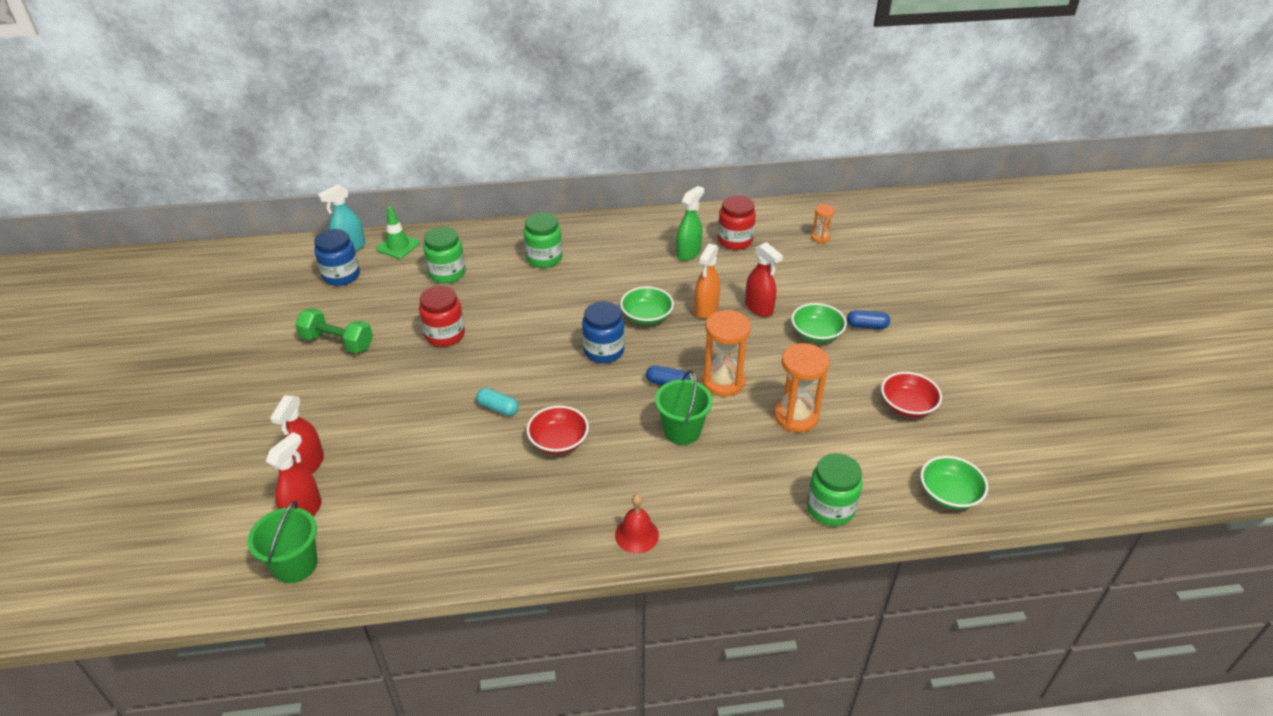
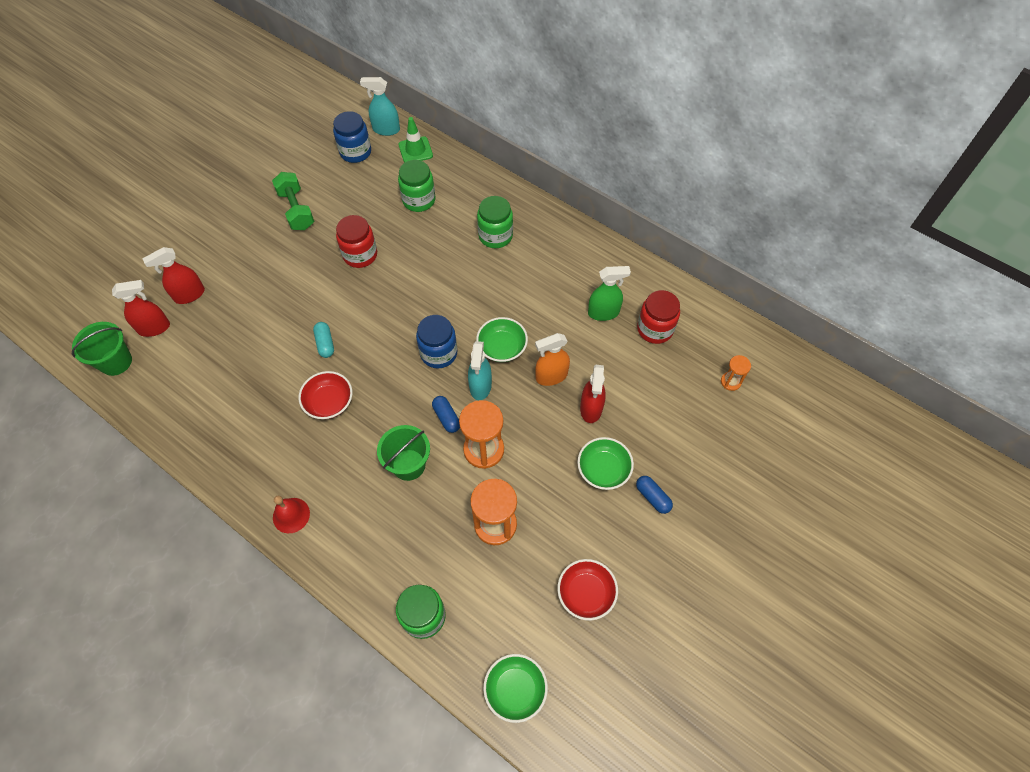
camera: 45 degrees right, 20 degrees up
none -> turquoise spray bottle [468,341,492,400]

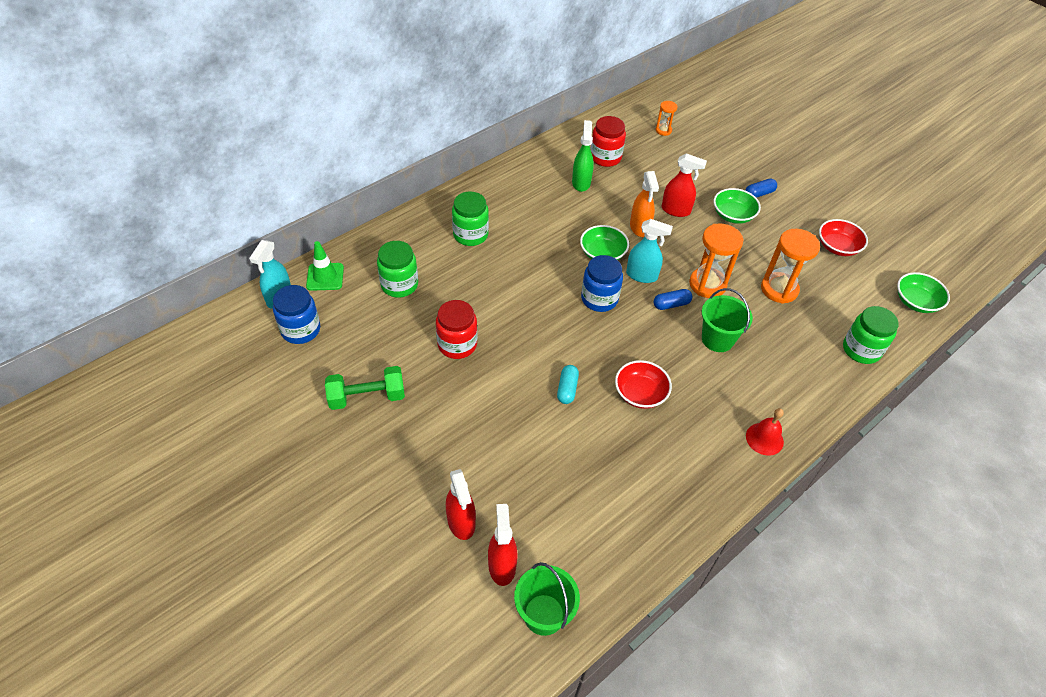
camera: 80 degrees left, 10 degrees down
turquoise capsule [313,322,334,358] -> turquoise capsule turned 75 degrees counterclockwise [557,365,579,404]

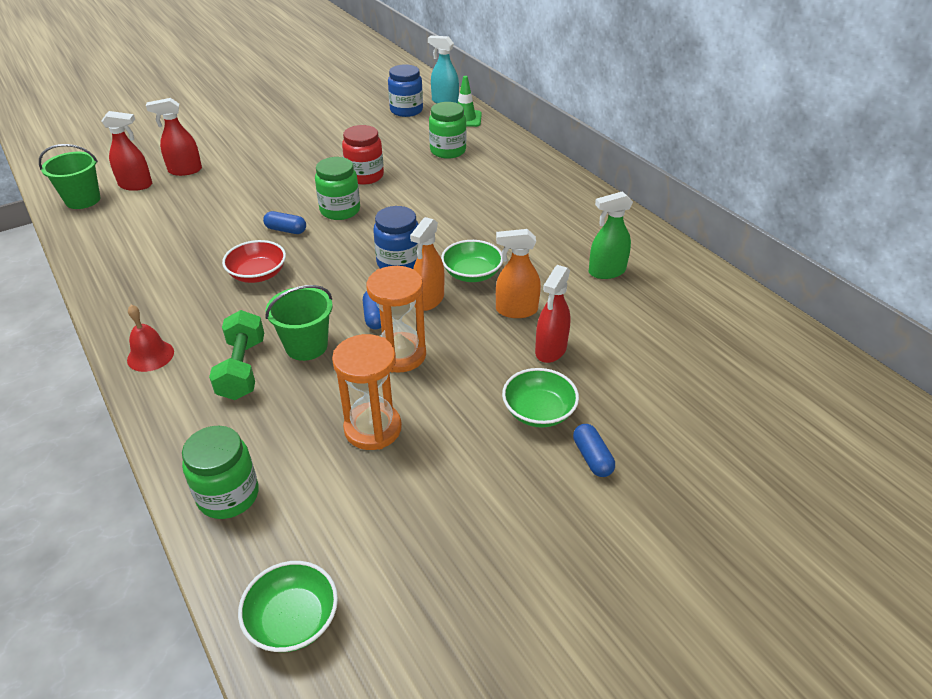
camera: 100 degrees right, 10 degrees down
green dumbbell [325,366,405,410] -> green dumbbell moved to [209,310,264,400]
green jar [452,191,489,246] -> green jar moved to [315,157,360,220]
turquoise capsule [557,365,579,404] -> blue capsule [263,211,306,234]
green spray bottle [572,120,594,192] -> green spray bottle turned 150 degrees clockwise [588,191,633,279]
red jar [591,116,626,167] -> none
turquoise spray bottle [626,219,673,283] -> orange spray bottle [410,217,444,311]
orange hourglass [656,101,677,136] -> none
red bowl [819,219,868,256] -> none

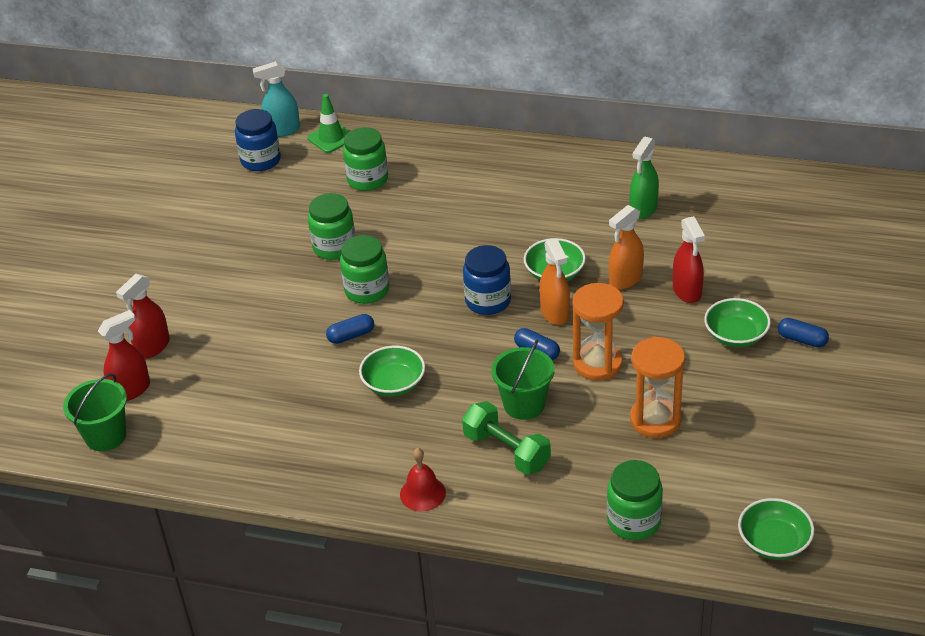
camera: 40 degrees left, 0 degrees up
red bowl [222,240,286,283] -> green bowl [359,346,425,397]
red jar [342,125,384,185] -> green jar [308,193,355,260]

